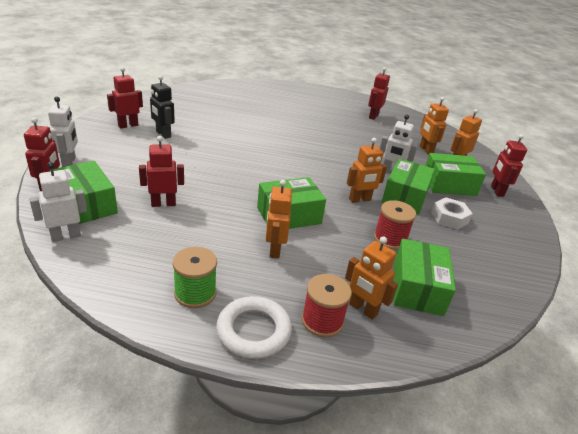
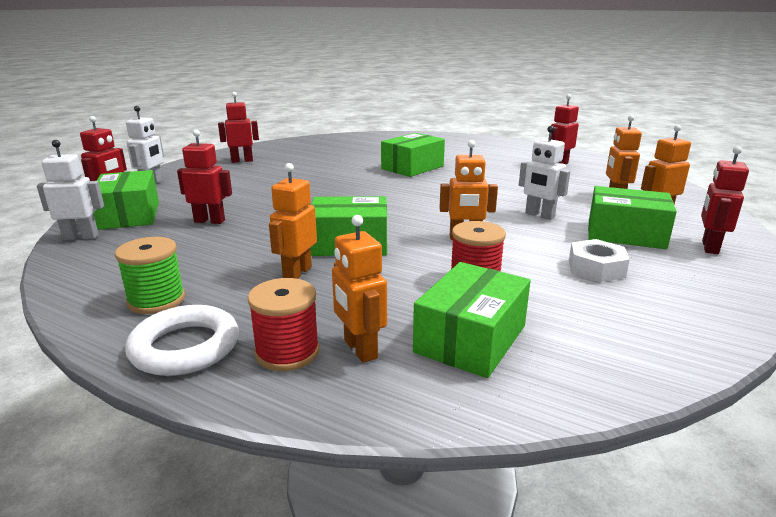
camera: 25 degrees right, 10 degrees down
black robot [150,75,175,139] -> none
green box [382,159,435,214] -> green box moved to [381,133,445,177]

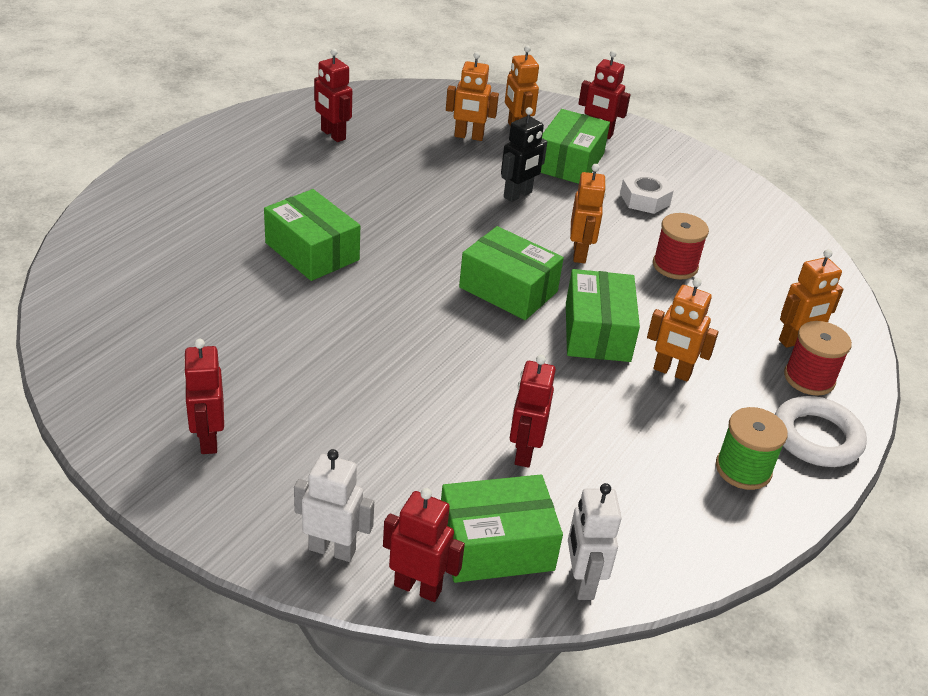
camera: 90 degrees left, 15 degrees up
green box [413,262,531,378] -> green box moved to [459,226,564,320]
white robot [519,126,570,220] -> black robot [501,107,547,202]

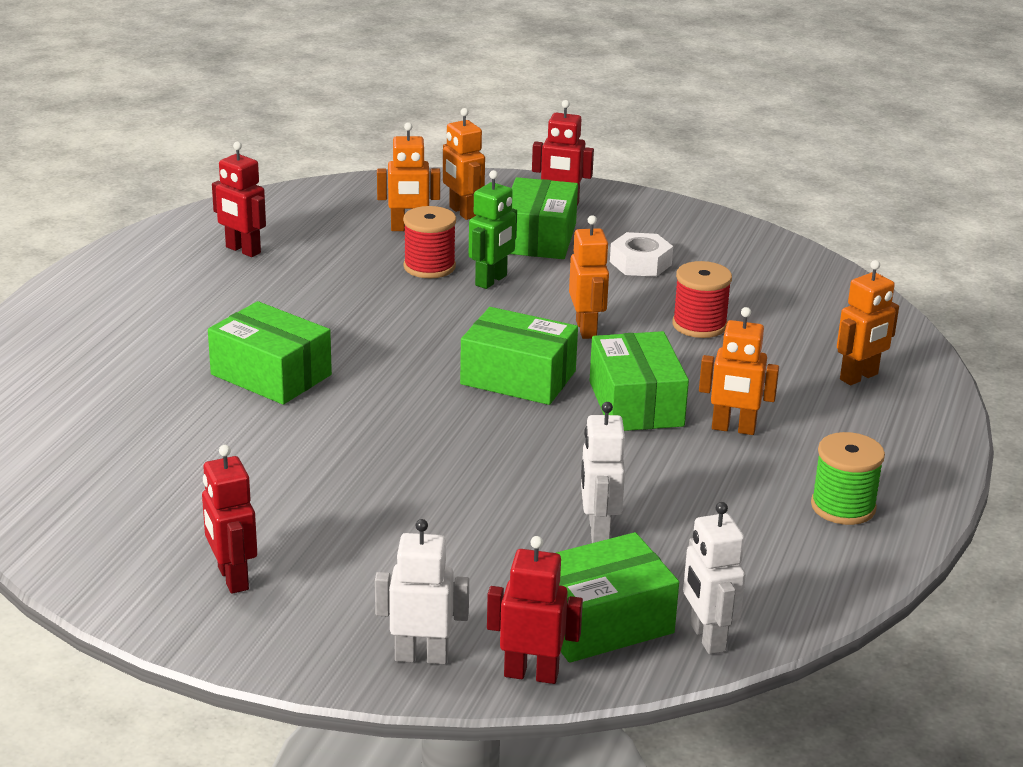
camera: 10 degrees left, 10 degrees down
black robot [501,107,547,202] -> green robot [469,170,517,289]
red robot [510,355,556,468] -> white robot [581,402,625,543]
white ring [775,396,867,467] -> none
red spool [784,321,852,396] -> red spool moved to [403,206,456,278]

